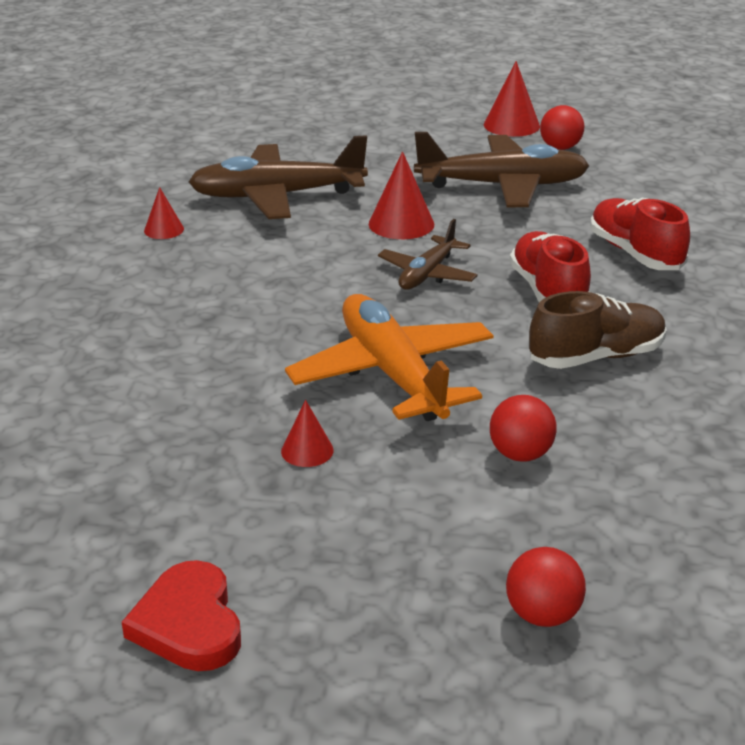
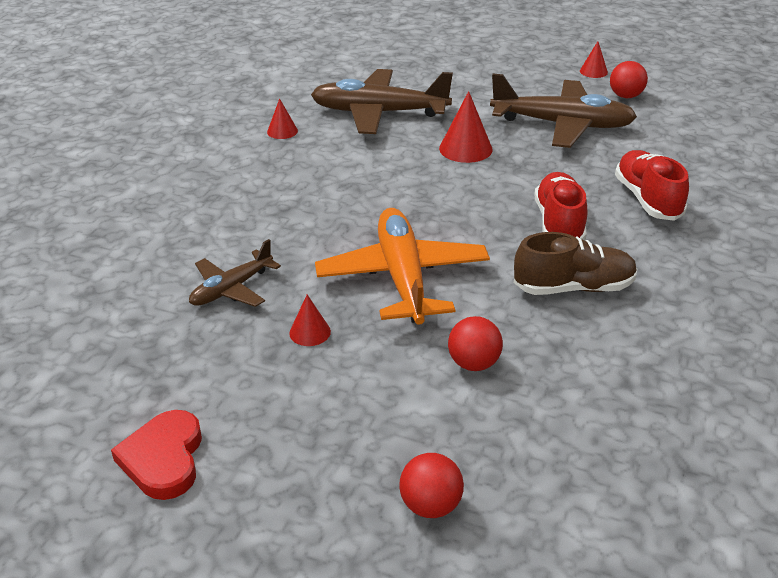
camera: 15 degrees right, 5 degrees up
brown plane [378,219,478,290] -> brown plane moved to [189,239,281,307]
red cone [484,61,540,137] -> red cone [580,41,608,78], size x0.60

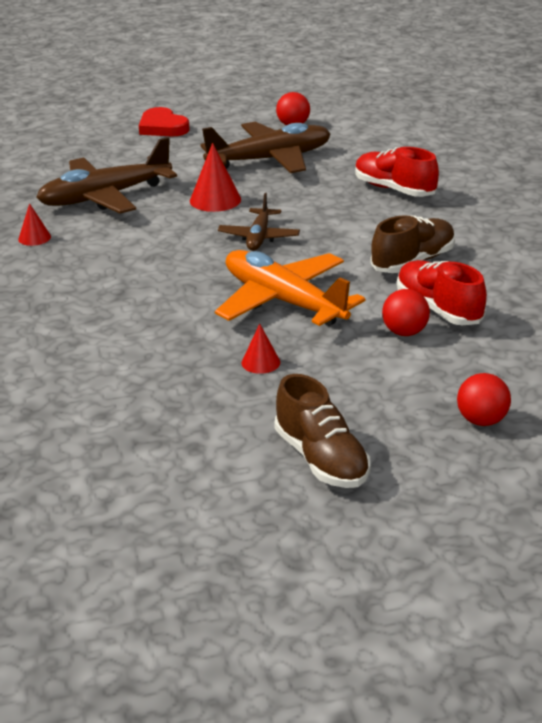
camera: 35 degrees left, 5 degrees down
red heart [111,410,202,500] -> red heart moved to [139,107,190,137]
brown plane [189,239,281,307] -> brown plane moved to [218,193,300,251]
red shoe [534,172,587,240] -> red shoe moved to [397,260,487,325]
red cone [580,41,608,78] -> none
none -> brown shoe [274,374,371,488]

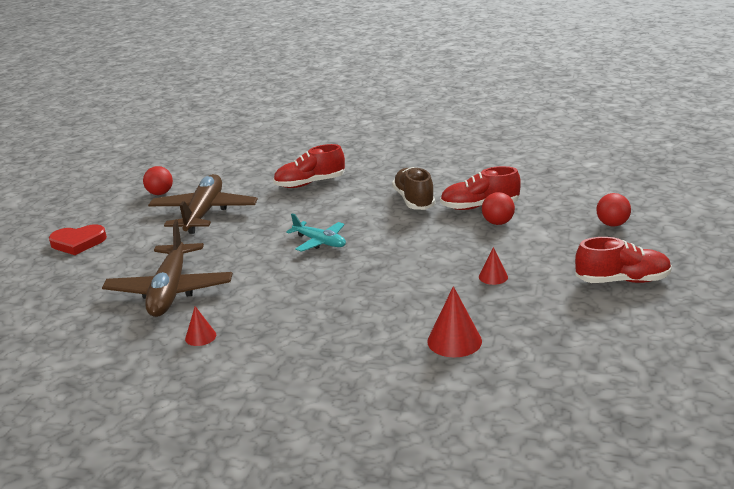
camera: 60 degrees left, 5 degrees down
red cone [190,143,241,212] -> red cone moved to [427,286,482,357]
orange plane [215,250,366,326] -> none
brown plane [218,193,300,251] -> turquoise plane [286,214,346,252]
brown shoe [274,374,371,488] -> red shoe [575,237,672,283]

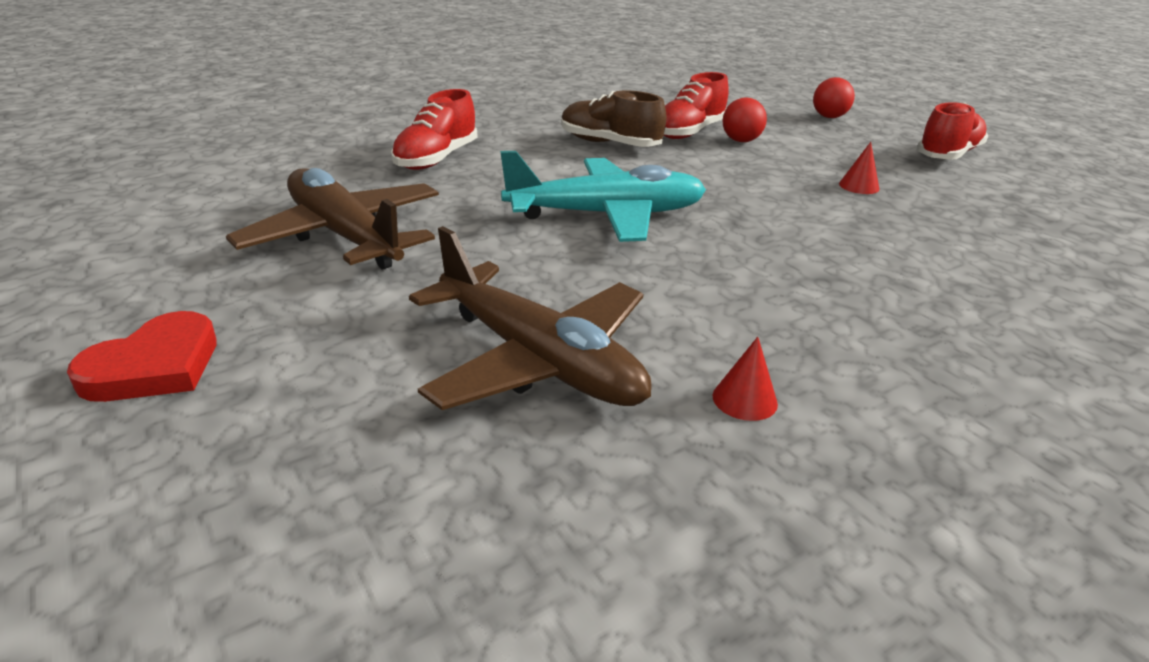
camera: 50 degrees left, 5 degrees up
red ball [143,166,173,195] -> none
turquoise plane [286,214,346,252] -> turquoise plane [500,151,706,242], size x1.79
red cone [427,286,482,357] -> none

